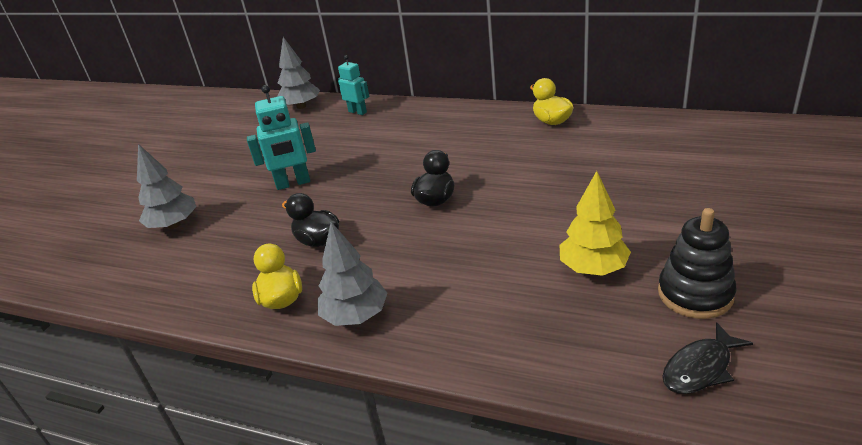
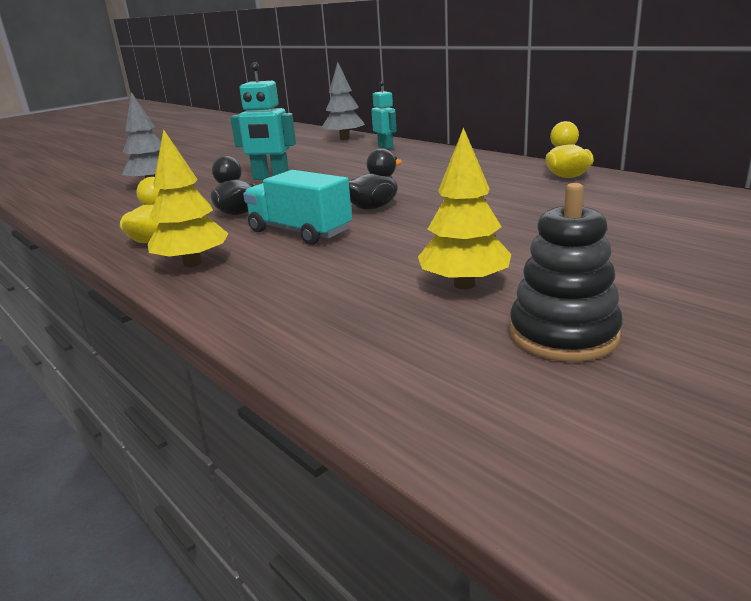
camera: 25 degrees right, 10 degrees down
grey tree [318,222,388,326] -> yellow tree [148,129,229,267]
black fish [662,322,753,394] -> none
none -> turquoise truck [243,170,352,245]

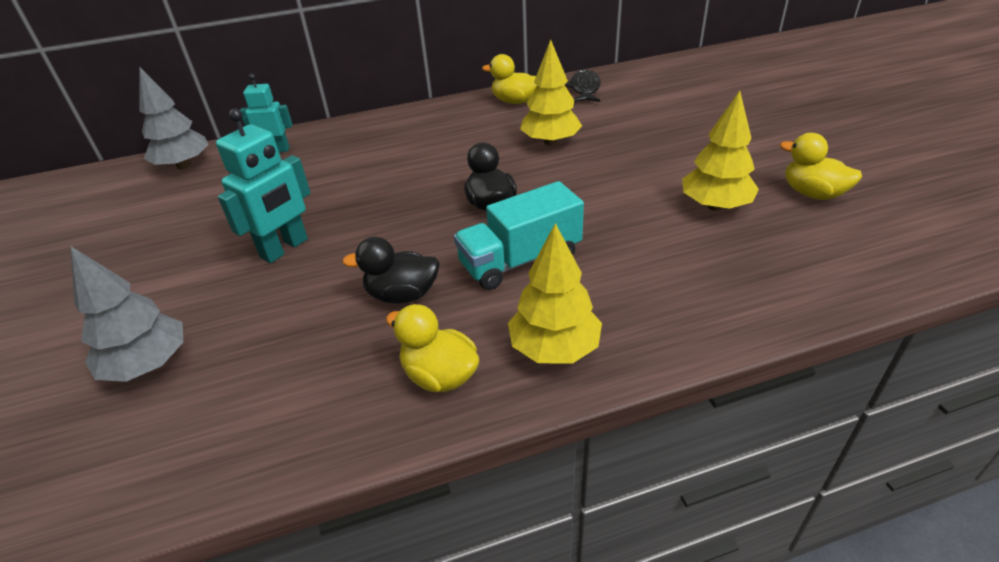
camera: 65 degrees left, 15 degrees up
black stacking toy [510,183,623,362] -> yellow duck [780,133,862,200]
none -> yellow tree [520,39,582,146]
none -> black fish [565,69,601,102]

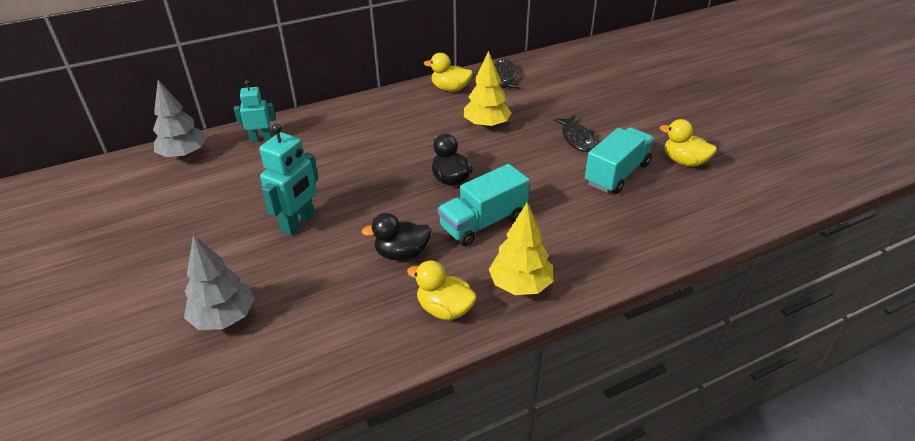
camera: 10 degrees left, 0 degrees up
yellow tree [682,91,759,211] -> turquoise truck [585,127,655,194]
none -> black fish [553,115,595,152]

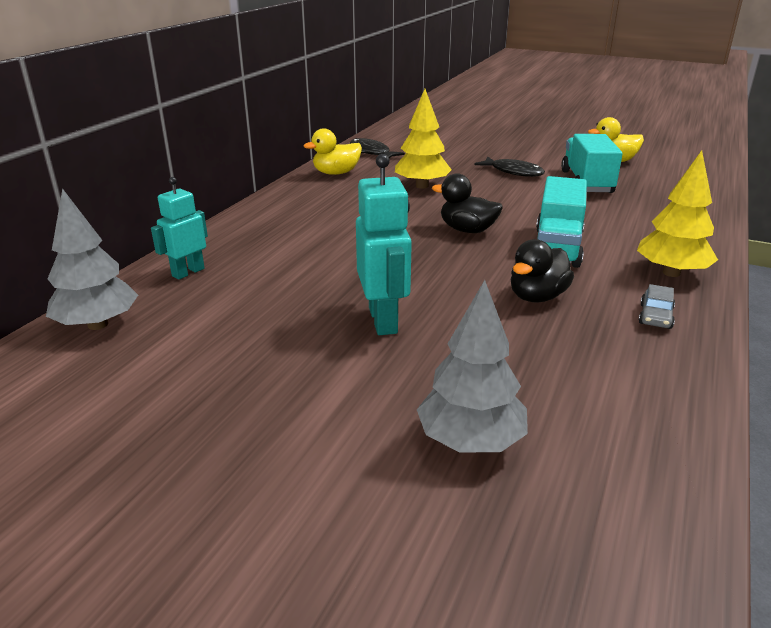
camera: 40 degrees left, 10 degrees down
yellow duck [407,261,477,320] -> grey car [639,284,675,329]

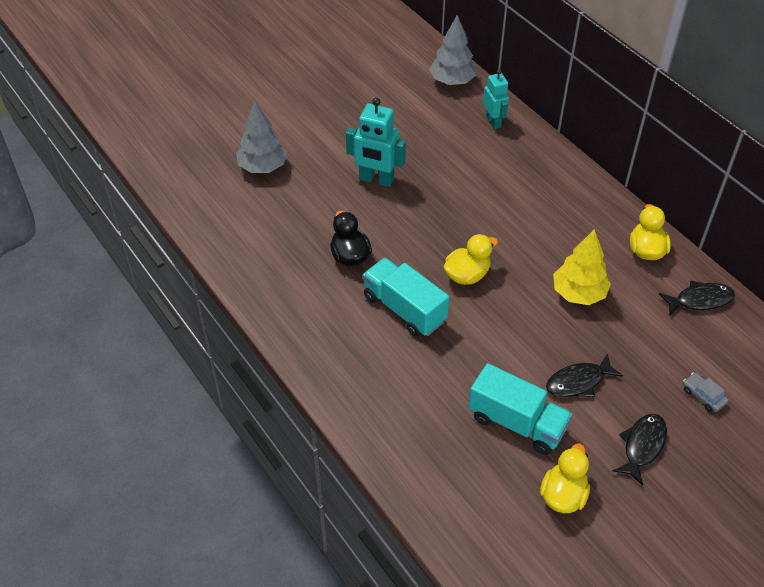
camera: 120 degrees right, 20 degrees up
black duck [432,173,503,233] -> yellow duck [444,234,498,285]
yellow tree [637,150,718,277] -> none
grey car [639,284,675,329] -> grey car moved to [683,372,729,412]
none -> black fish [613,414,667,486]

